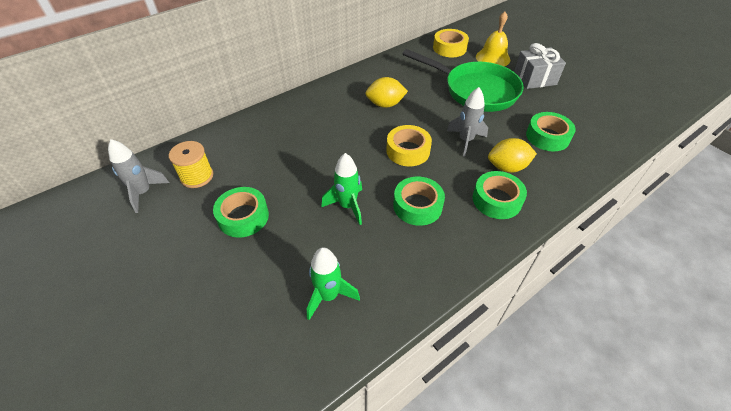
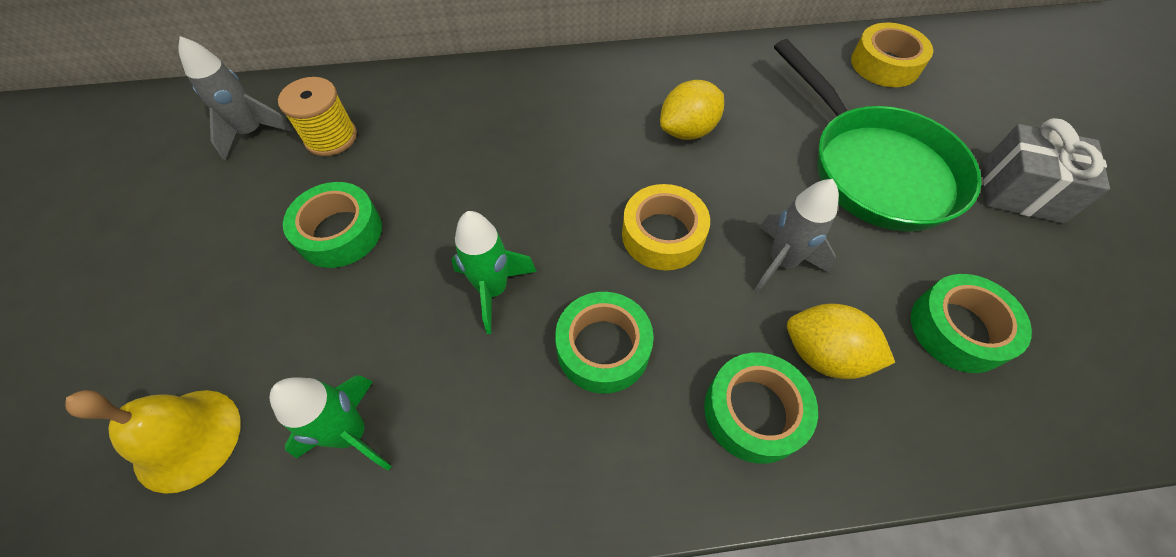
camera: 30 degrees right, 10 degrees up
yellow lemon [365,77,408,108] -> yellow lemon turned 60 degrees counterclockwise [660,80,724,140]
yellow bell [476,12,510,67] -> yellow bell moved to [65,390,241,494]

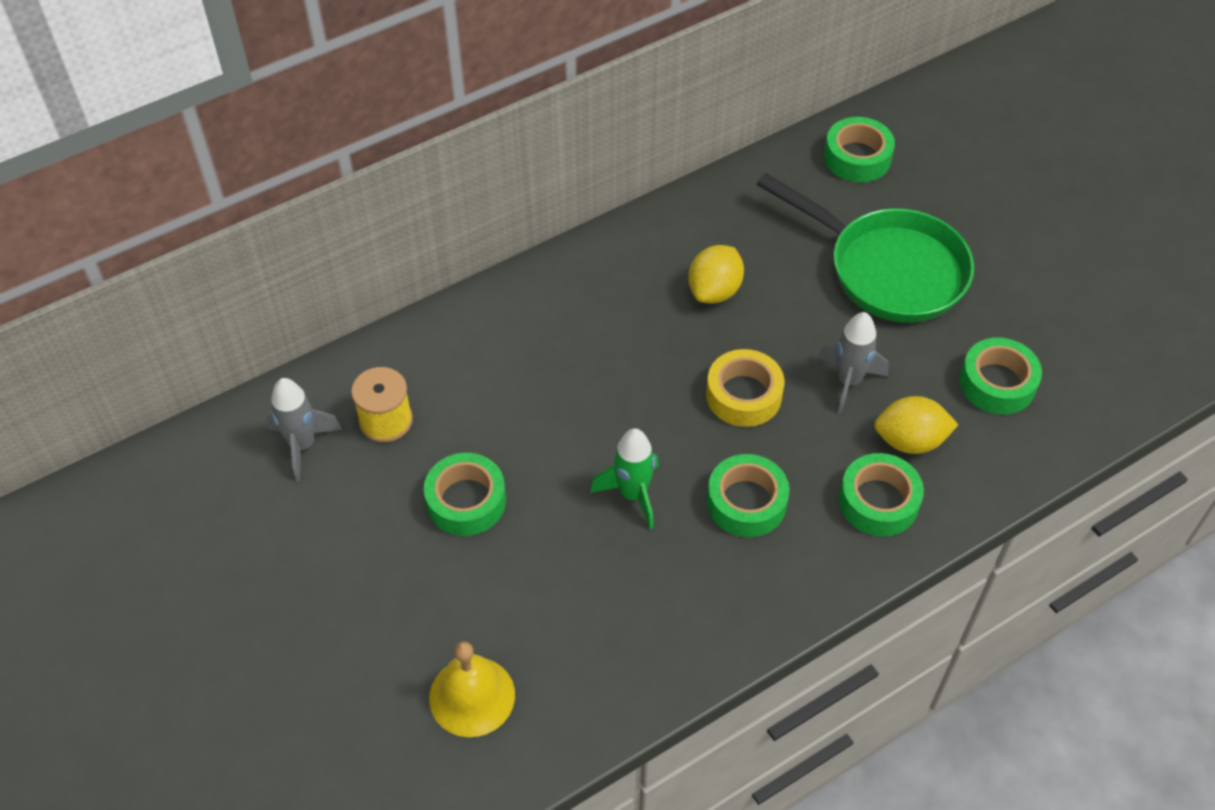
camera: 25 degrees left, 5 degrees down
green rocket [270,375,392,470] -> none
yellow tape [851,23,933,87] -> green tape [824,117,895,182]
grey gift [983,118,1110,224] -> none

